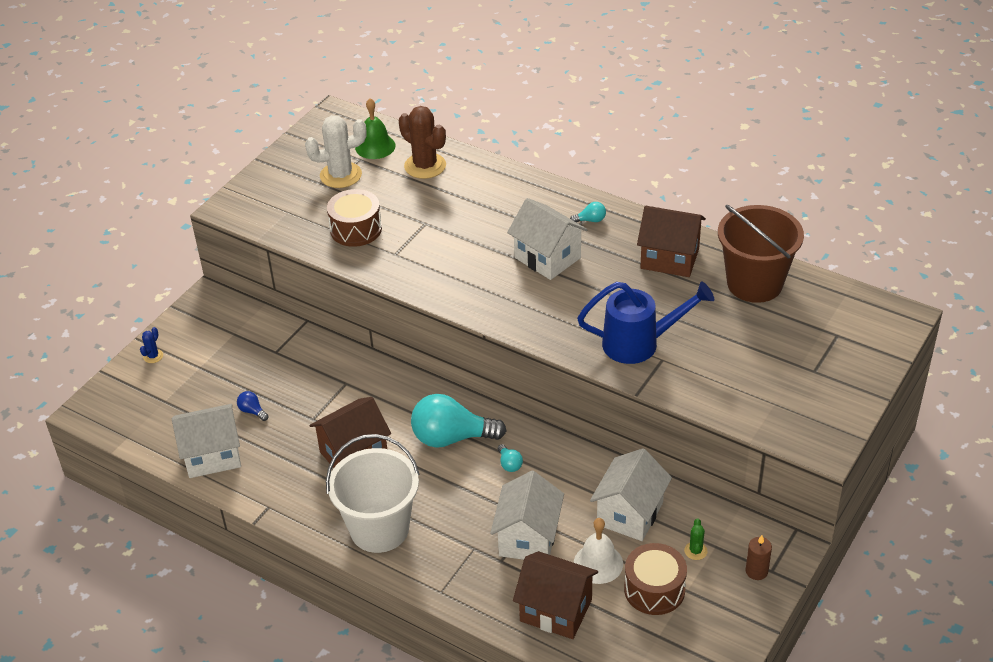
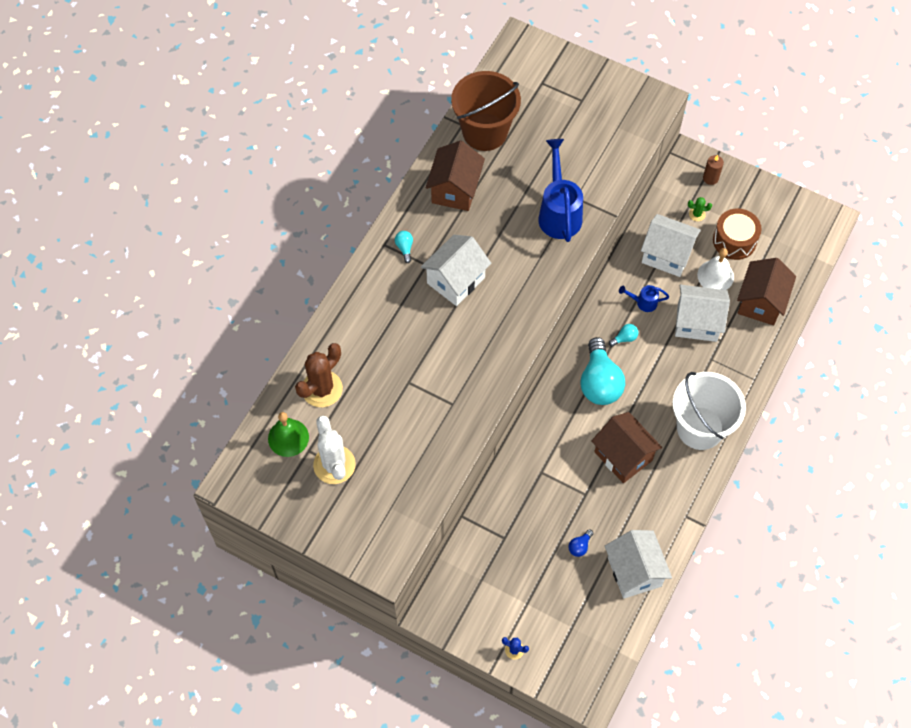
camera: 95 degrees left, 20 degrees up
brown drum [327,189,382,247] -> none
none -> blue watering can [619,285,669,312]

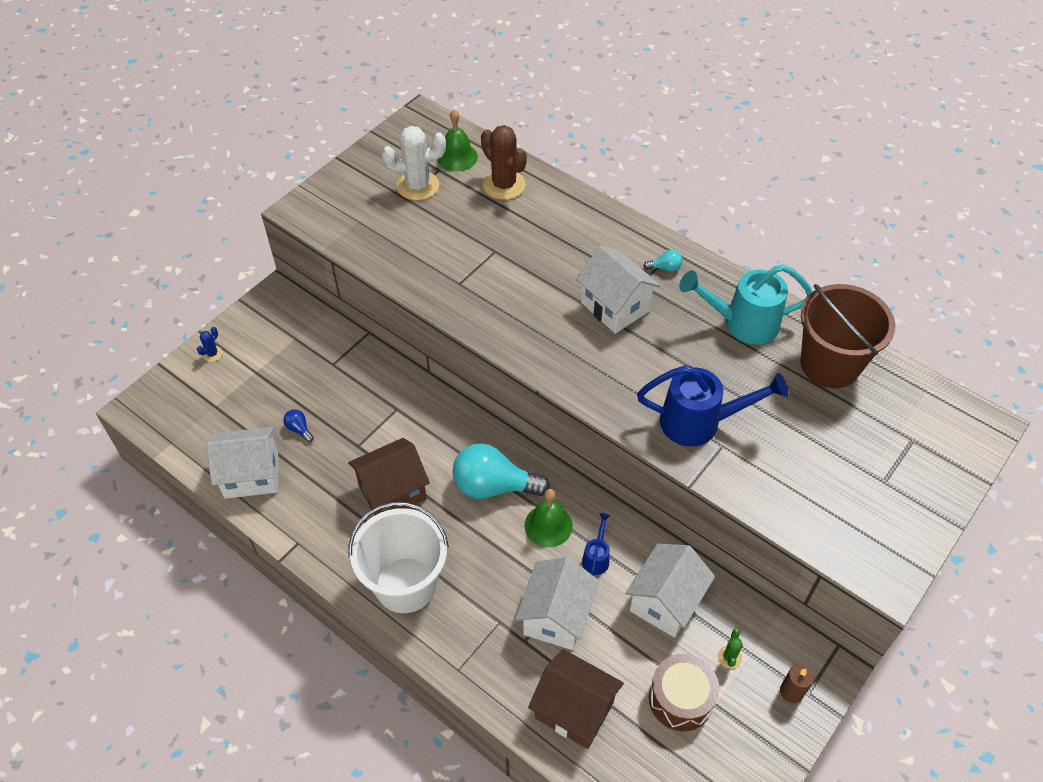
camera: 100 degrees right, 10 degrees down
brown house [426,140,485,211] -> turquoise watering can [679,264,812,345]
turquoise light bulb [609,324,639,347] -> green bell [525,489,573,547]
white bell [697,248,734,290] -> none

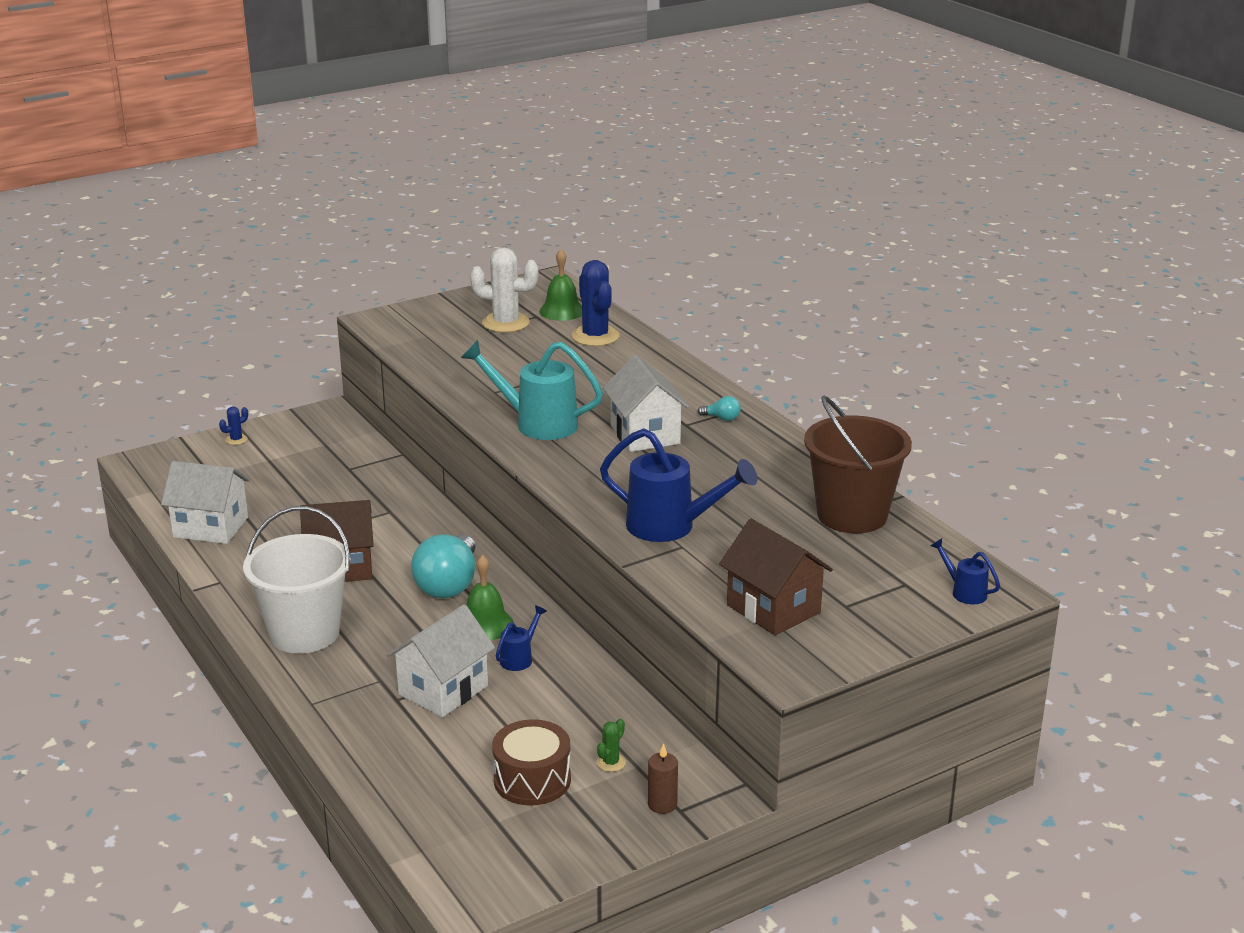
camera: 20 degrees right, 25 degrees down
blue light bulb [283,409,314,442] -> none
turquoise light bulb [452,443,550,499] -> turquoise light bulb turned 105 degrees counterclockwise [411,534,475,598]
brown cactus [481,125,527,200] -> blue cactus [571,260,620,346]
brown house [528,649,624,749] -> brown house moved to [719,519,833,635]
white house [625,544,715,638] -> none
turquoise watering can [679,264,812,345] -> turquoise watering can moved to [461,340,603,440]
none -> blue watering can [930,538,1000,604]

